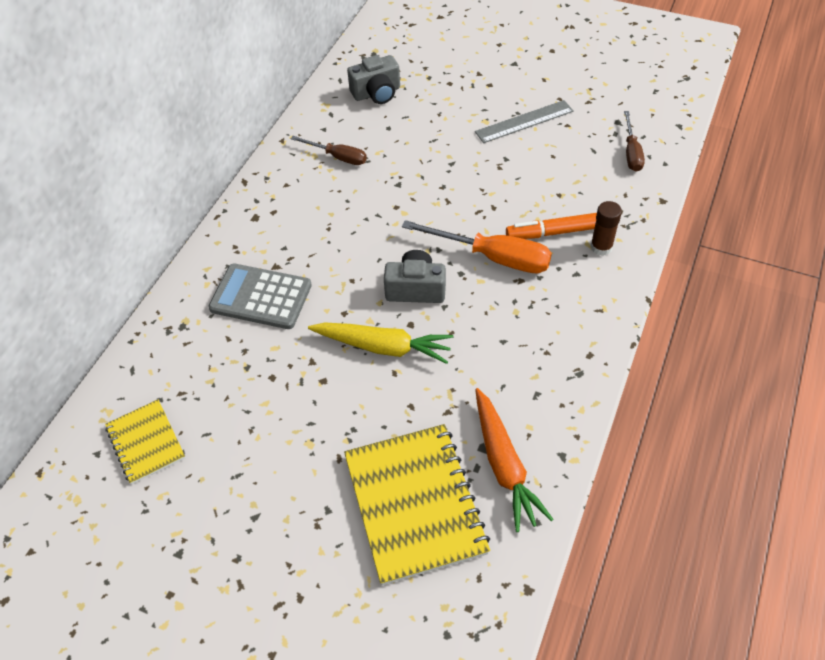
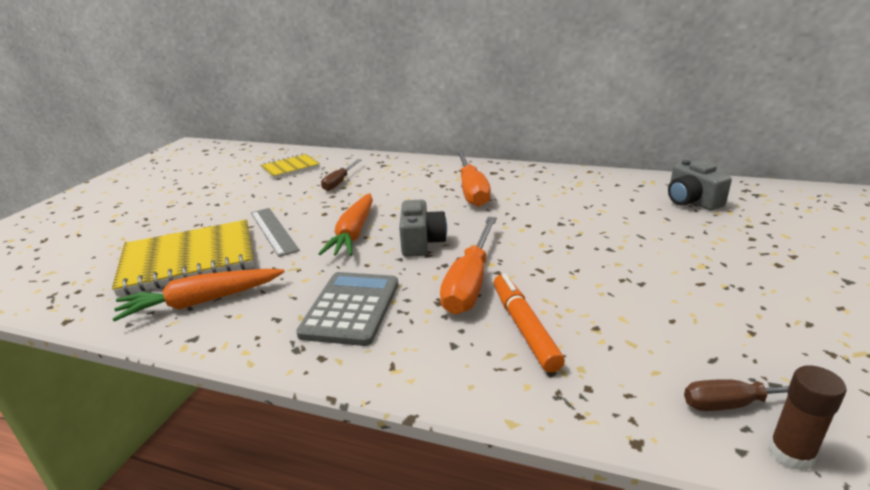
camera: 85 degrees right, 25 degrees down
grey calculator [208,263,312,329] -> grey calculator moved to [296,272,398,346]
brown screwdriver [291,136,367,165] -> brown screwdriver moved to [321,159,361,191]
yellow carrot [308,322,454,364] -> orange carrot [318,193,373,256]
grey ruler [475,100,574,143] -> grey ruler moved to [251,208,300,257]
brown glue stick [590,201,622,256] -> brown glue stick moved to [768,366,846,470]
none -> orange screwdriver [456,150,491,207]

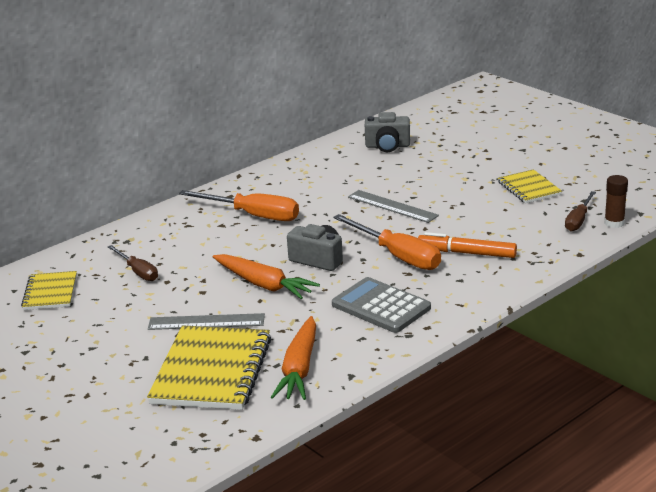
camera: 60 degrees left, 0 degrees up
none -> grey ruler [348,190,439,223]
none -> yellow notebook [498,169,562,203]

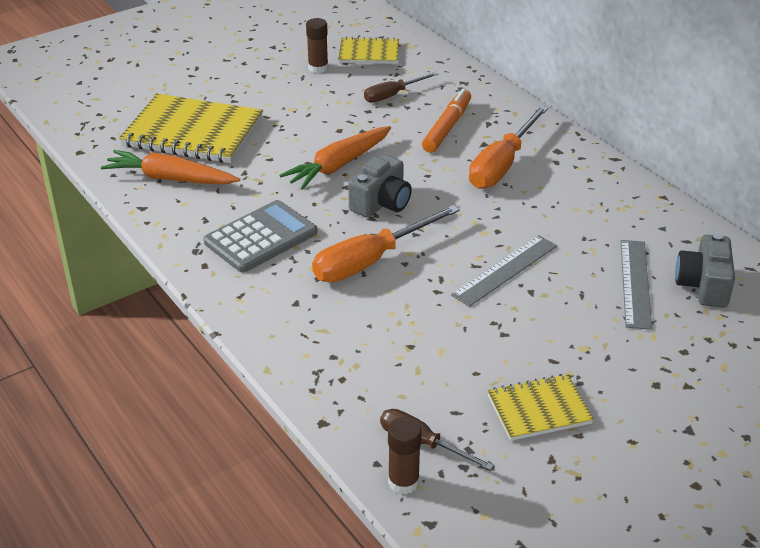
camera: 95 degrees right, 10 degrees up
grey ruler [148,313,265,330] -> grey ruler moved to [621,240,652,330]
orange marker [418,232,517,258] -> orange marker moved to [422,89,471,153]
none -> brown glue stick [306,18,328,73]

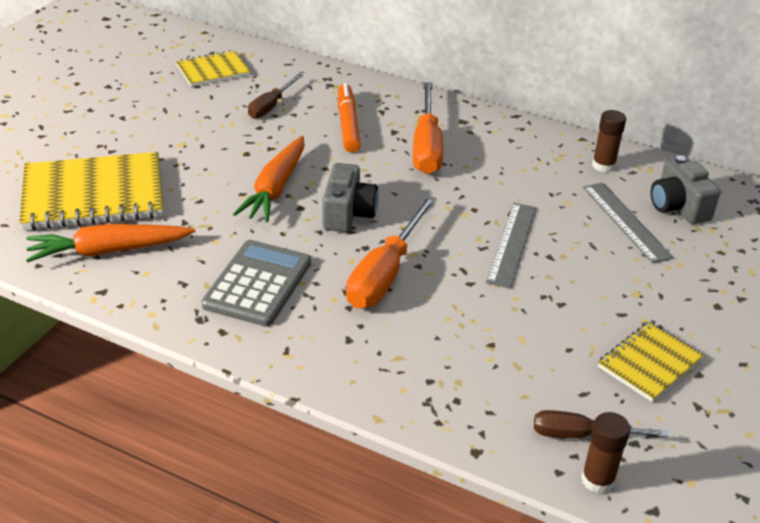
camera: 30 degrees left, 0 degrees up
brown glue stick [306,18,328,73] -> brown glue stick moved to [592,110,626,173]

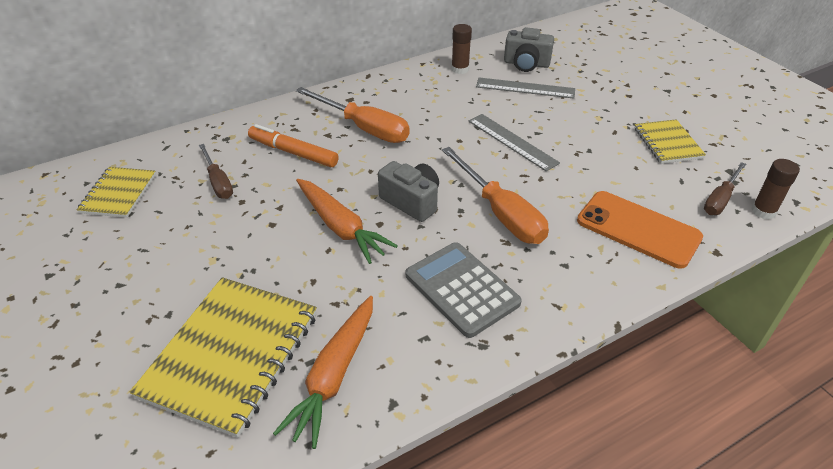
camera: 55 degrees left, 5 degrees up
none -> orange phone [577,191,703,268]

